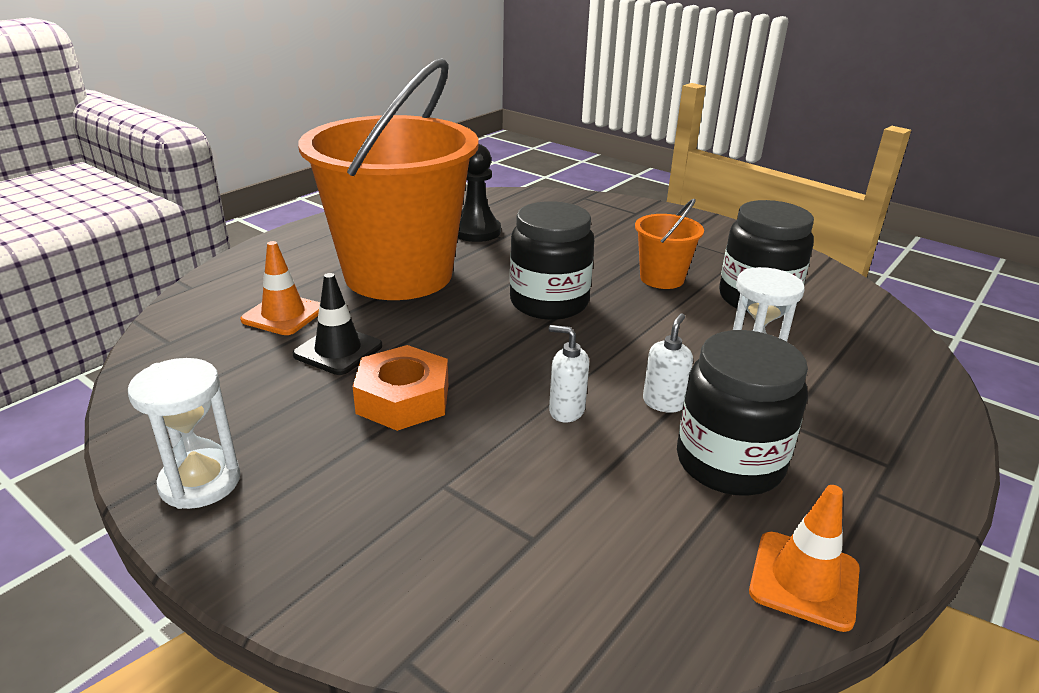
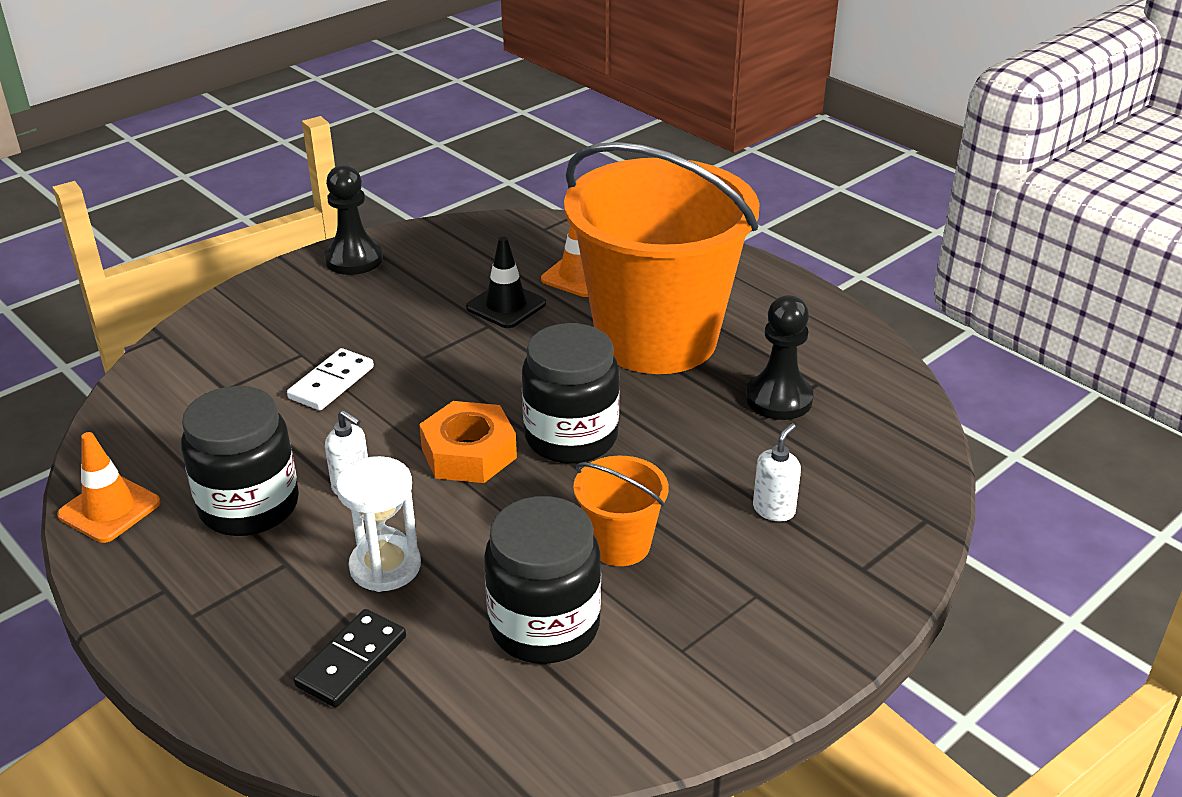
camera: 100 degrees right, 5 degrees up
white hourglass [128,358,240,509] -> black pawn [324,165,383,275]
orange nut [353,345,448,431] -> orange nut moved to [419,401,517,483]
white soap dispenser [549,325,589,422] -> white soap dispenser moved to [753,423,801,522]
none -> white domino [287,348,374,410]
none -> black domino [293,609,406,708]

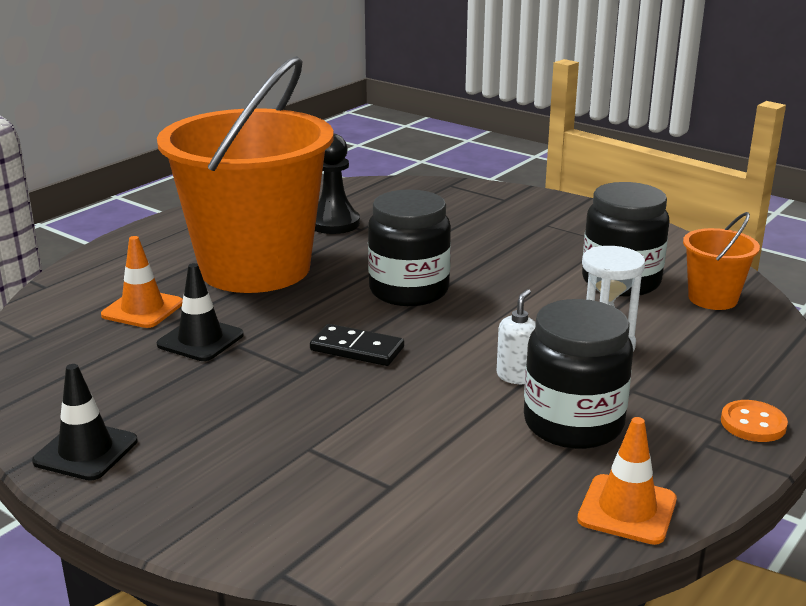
camera: 100 degrees left, 10 degrees down
white domino [287,348,374,410] -> none
black domino [293,609,406,708] -> black domino moved to [310,324,404,366]
black pawn [324,165,383,275] -> black traffic cone [32,364,138,481]
orange nut [419,401,517,483] -> none
orange bucket [573,456,668,566] -> orange bucket moved to [683,212,760,310]
white soap dispenser [753,423,801,522] -> none
none -> orange button [721,400,788,442]

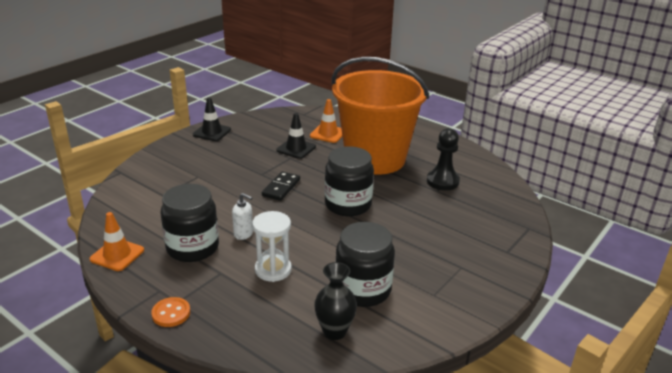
camera: 90 degrees right, 5 degrees up
orange bucket [683,212,760,310] -> black vase [314,262,357,340]

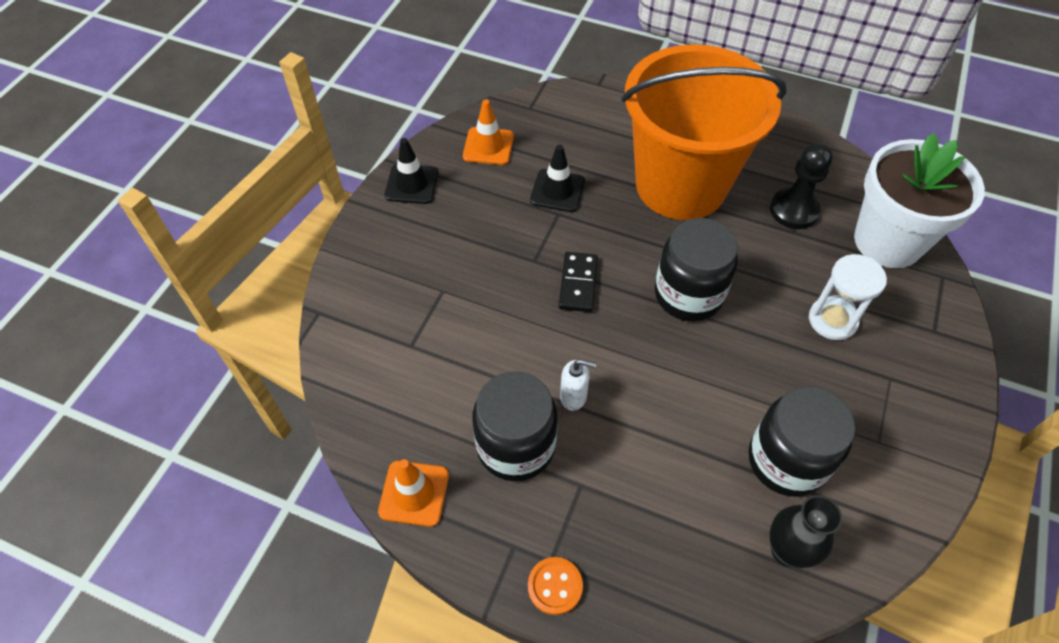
camera: 15 degrees left, 25 degrees up
white hourglass [252,211,292,282] -> white hourglass moved to [809,254,887,340]
orange traffic cone [310,99,342,143] -> orange traffic cone moved to [463,99,514,165]
none -> white flower pot [854,133,985,268]

